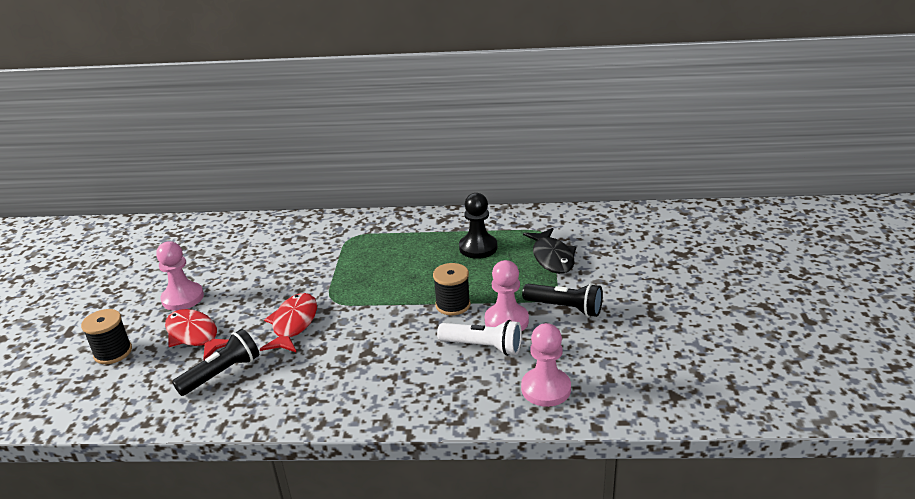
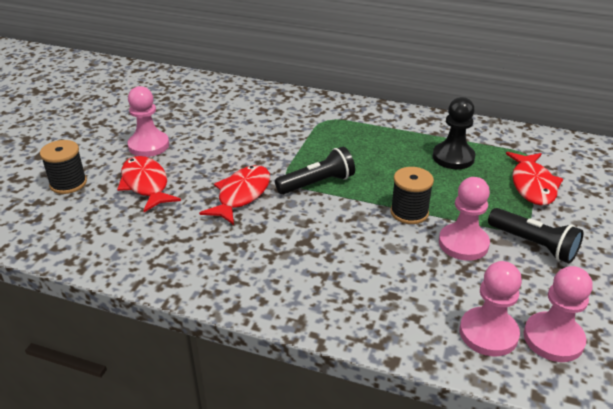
camera: 15 degrees right, 5 degrees up
black flashlight [172,329,259,396] -> black flashlight moved to [275,147,355,195]
white flashlight [437,320,522,356] -> none
black fish [523,228,576,274] -> red fish [506,152,563,206]
none -> pink pawn [524,266,593,362]

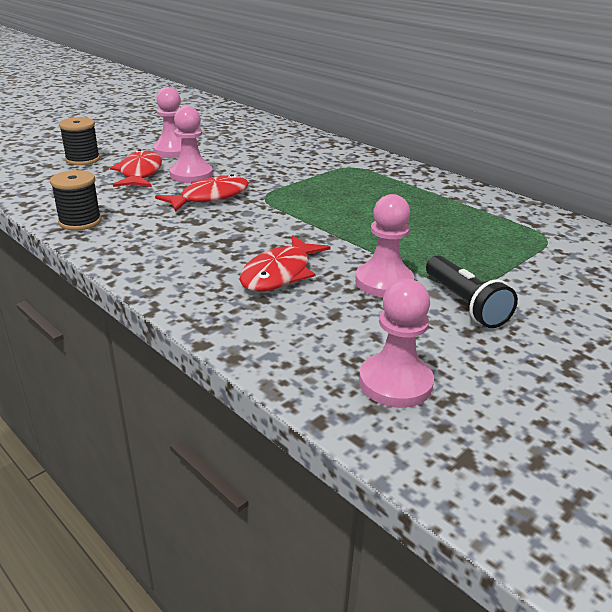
camera: 25 degrees right, 5 degrees down
black flashlight [275,147,355,195] -> none
black spool [390,167,434,224] -> black spool moved to [50,170,101,230]
black pawn [433,97,476,169] -> none
pink pawn [460,261,522,356] -> pink pawn moved to [170,106,213,183]
red fish [506,152,563,206] -> red fish moved to [239,235,331,292]

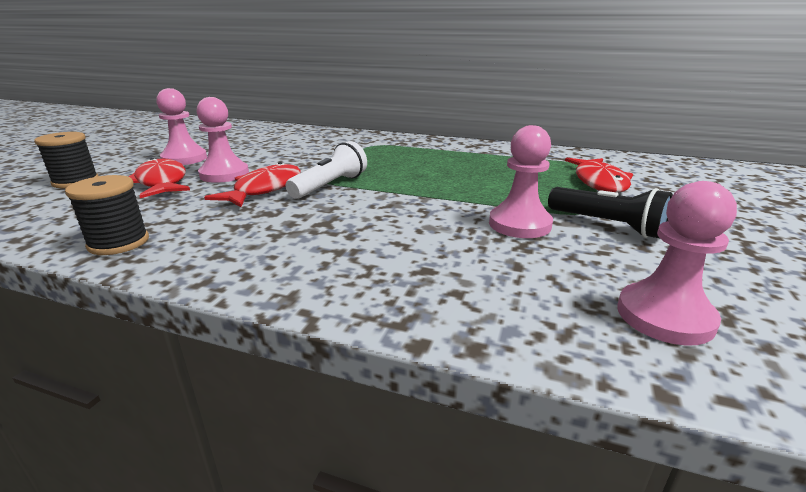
camera: 25 degrees left, 5 degrees down
red fish [239,235,331,292] -> red fish moved to [565,158,633,193]
none -> white flashlight [286,141,367,199]

